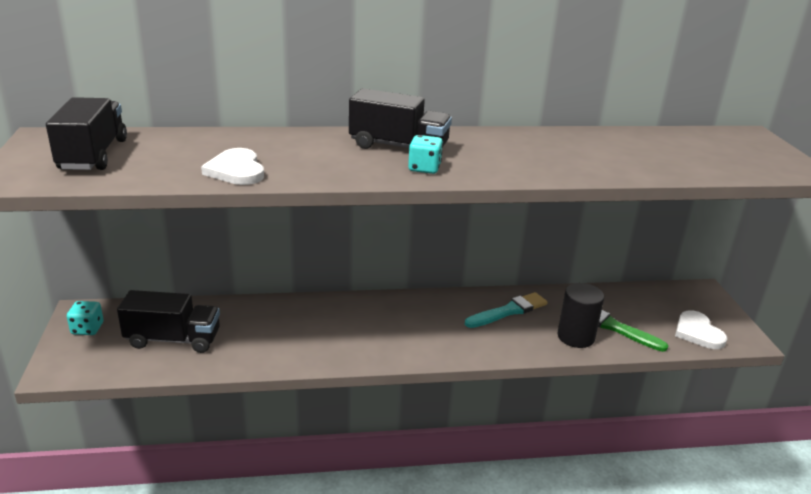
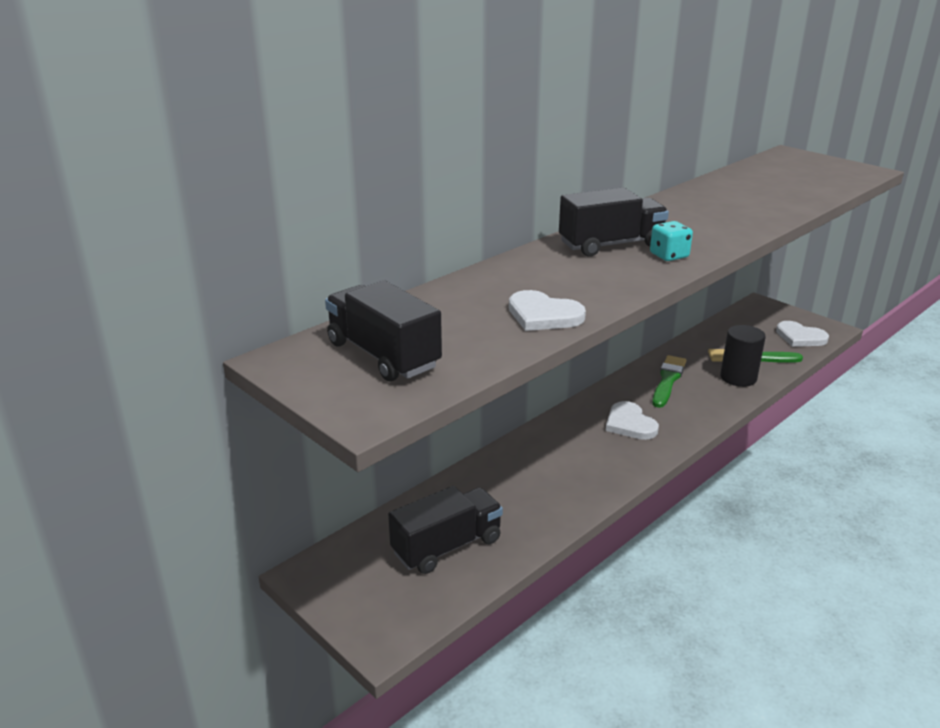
camera: 35 degrees left, 0 degrees up
turquoise dice [67,301,104,335] -> none
turquoise brush [465,292,548,328] -> green brush [652,355,686,408]
none -> white heart [606,401,659,440]

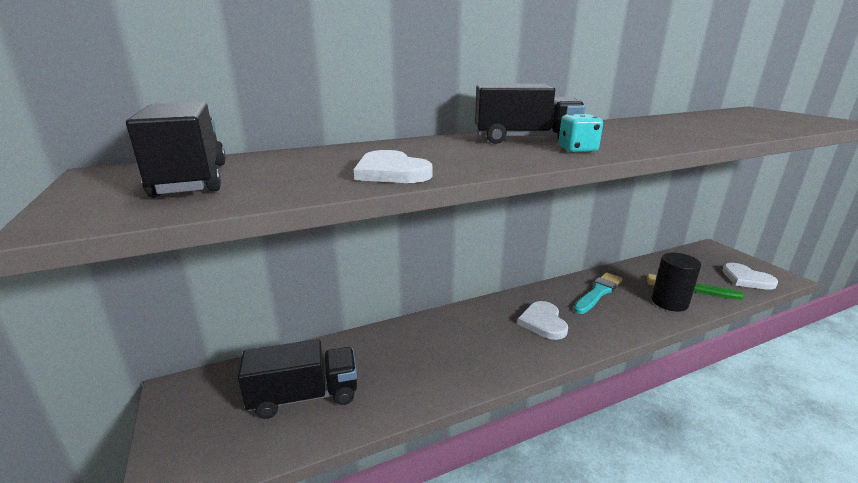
camera: 20 degrees right, 5 degrees down
green brush [652,355,686,408] -> turquoise brush [574,272,623,314]

